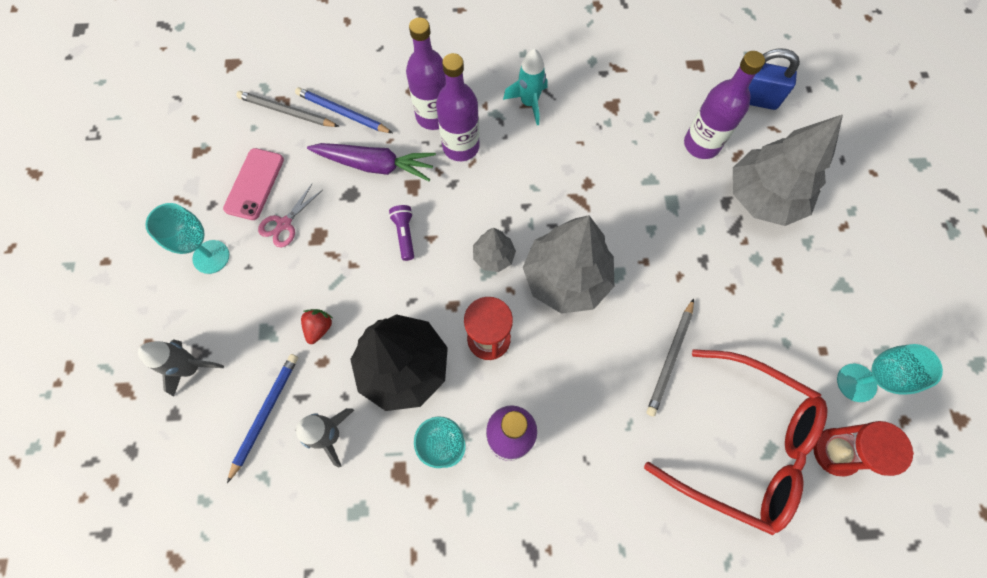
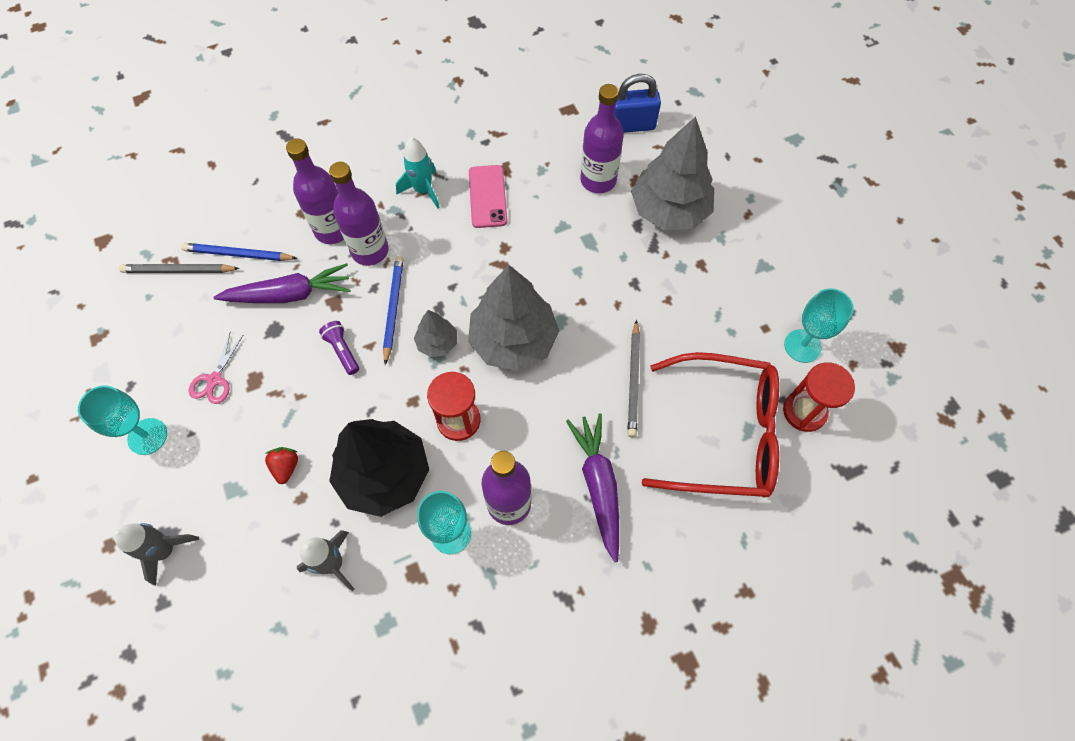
camera: 20 degrees left, 5 degrees down
pink phone [223,148,284,220] -> pink phone moved to [469,165,507,228]
blue pencil [227,354,298,483] -> blue pencil moved to [383,256,403,365]
none -> purple carrot [566,413,619,562]

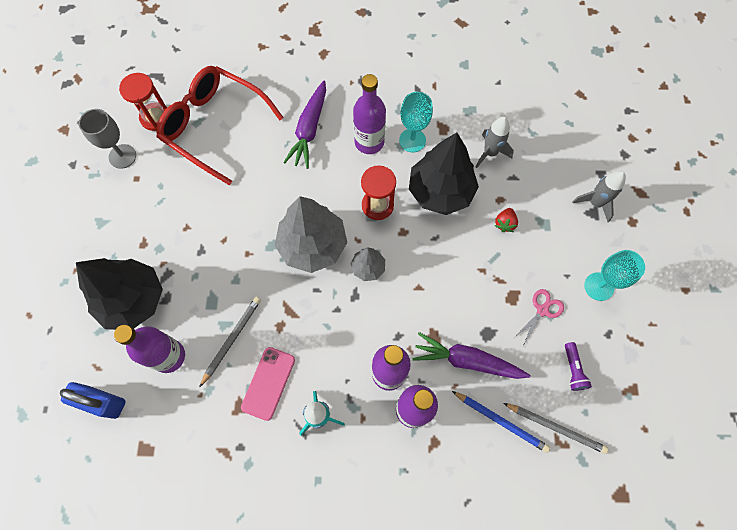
camera: 155 degrees left, 5 degrees up
purple flashlight [319,321,359,375] -> purple flashlight moved to [565,342,592,391]
blue pencil [383,256,403,365] -> none
grey pencil [628,320,640,437] -> grey pencil moved to [199,297,261,388]
grey tree [631,116,714,230] -> black tree [76,258,163,330]
turquoise goblet [784,288,854,363] -> grey goblet [79,109,136,169]

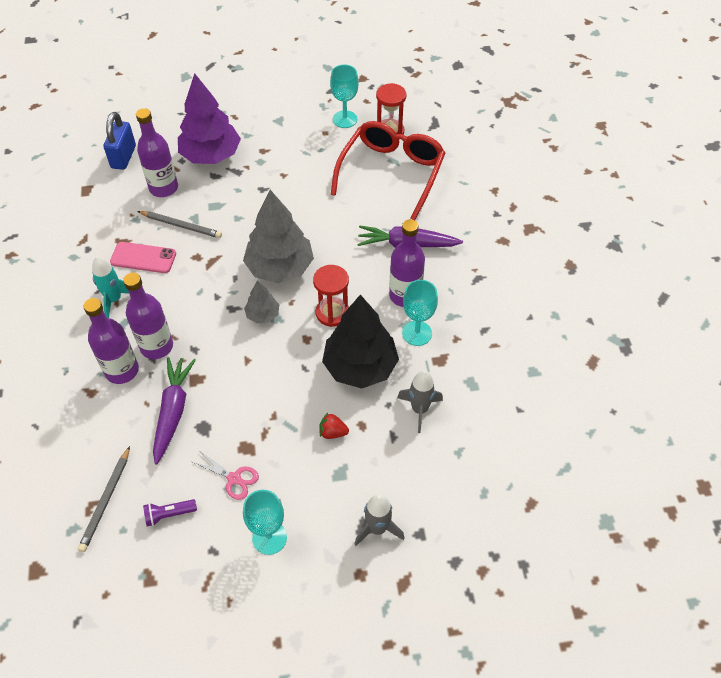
camera: 80 degrees right, 15 degrees down
black tree [76,258,163,330] -> purple tree [178,73,241,164]
grey goblet [79,109,136,169] -> turquoise goblet [330,64,359,128]
blue pencil [452,391,550,453] -> none

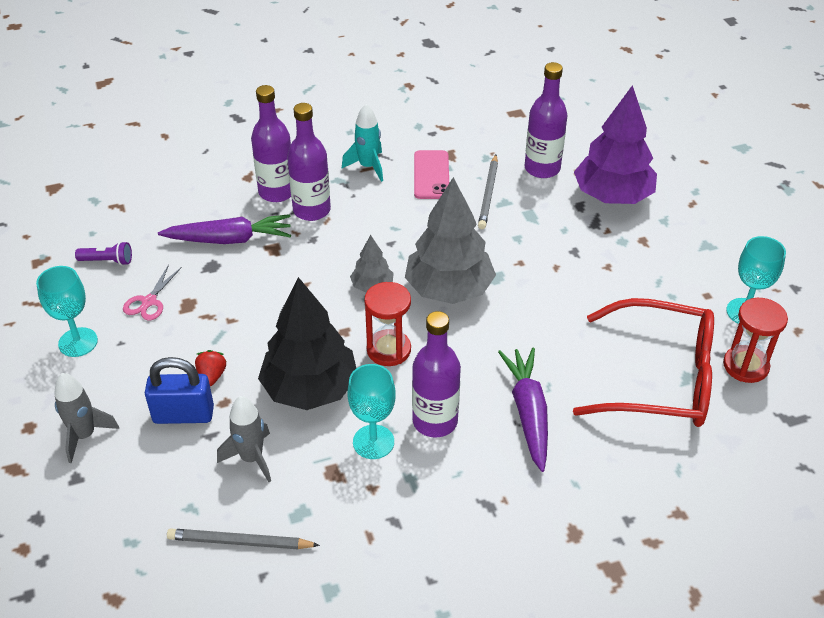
camera: 80 degrees right, 10 degrees down
grey pencil [78,446,130,552] -> grey pencil moved to [167,528,320,549]
blue padlock [103,112,136,170] -> blue padlock moved to [145,357,214,424]
purple flashlight [143,499,197,526] -> purple flashlight turned 120 degrees clockwise [75,241,132,266]

